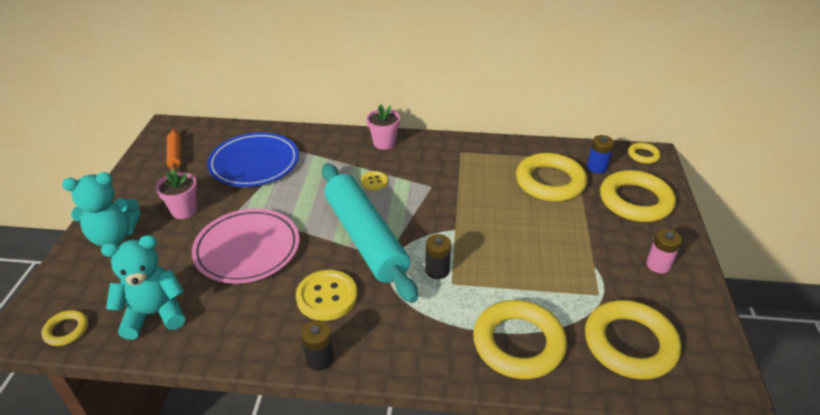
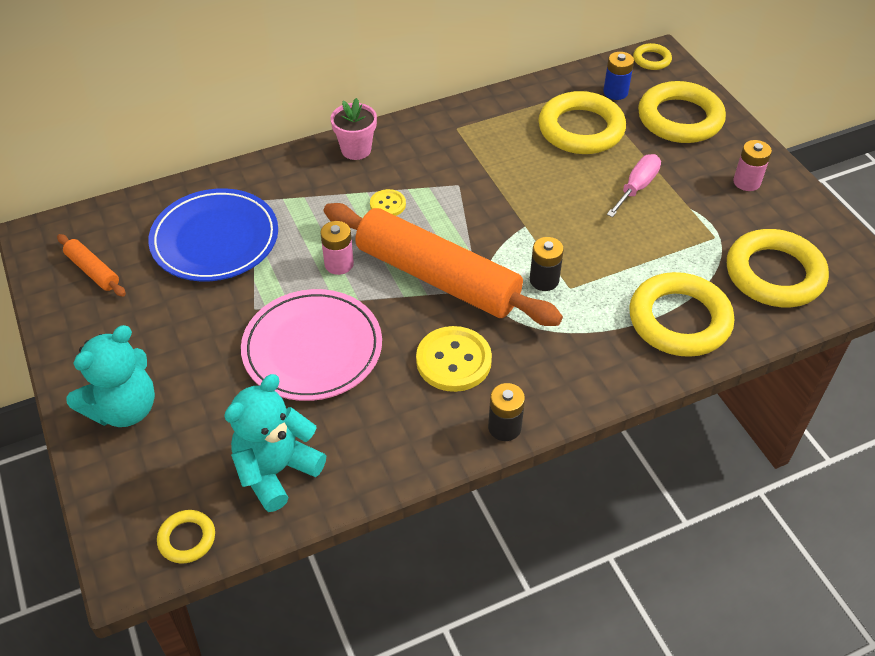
camera: 30 degrees left, 10 degrees up
pink flower pot [156,169,197,219] -> none
turquoise rolling pin [322,163,418,303] -> orange rolling pin [324,203,563,326]
none -> pink battery [320,221,354,275]
none -> pink screwdriver [607,154,661,217]

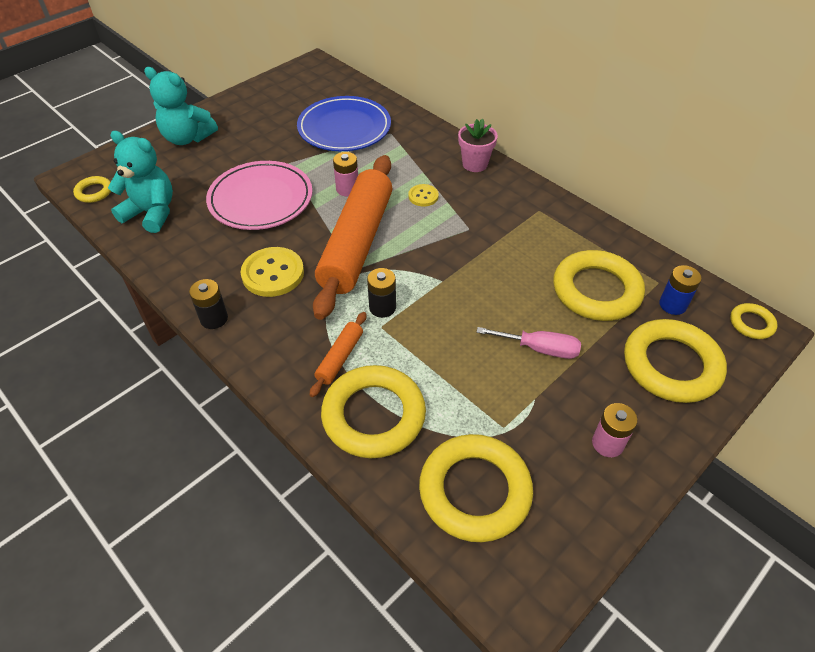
camera: 70 degrees right, 0 degrees up
orange rolling pin [57,234,126,297] -> orange rolling pin moved to [310,312,366,397]

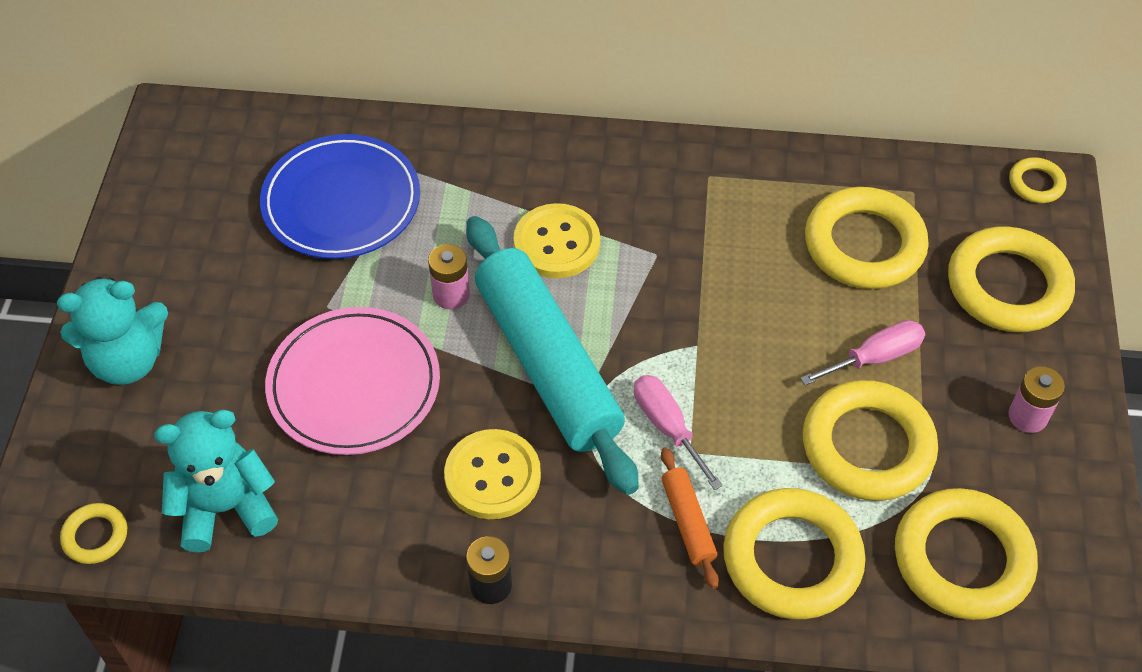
camera: 40 degrees left, 5 degrees up
orange rolling pin [313,155,392,320] -> turquoise rolling pin [466,216,639,495]
black battery [367,268,396,318] -> pink screwdriver [634,375,723,490]
yellow button [408,184,439,207] -> yellow button [513,203,600,278], size x1.84
pink flower pot [458,119,498,172] -> none
blue battery [659,265,701,315] -> none
none -> yellow ring [803,380,938,501]

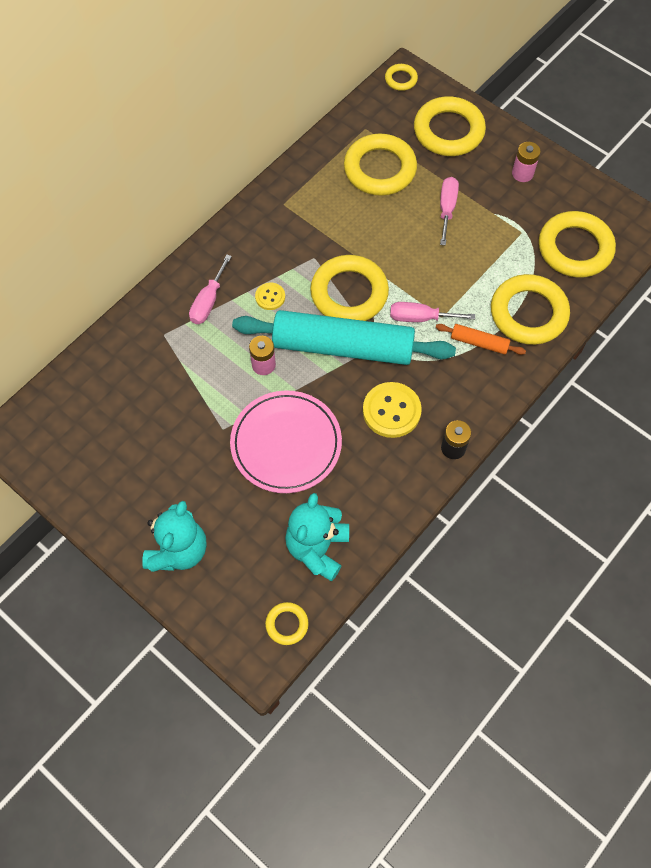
camera: 55 degrees left, 10 degrees up
blue plate [260,134,420,259] -> none
yellow button [513,203,600,278] -> yellow button [255,283,285,310], size x0.54
yellow ring [803,380,938,501] -> yellow ring moved to [310,255,389,321]
none -> pink screwdriver [189,255,232,324]

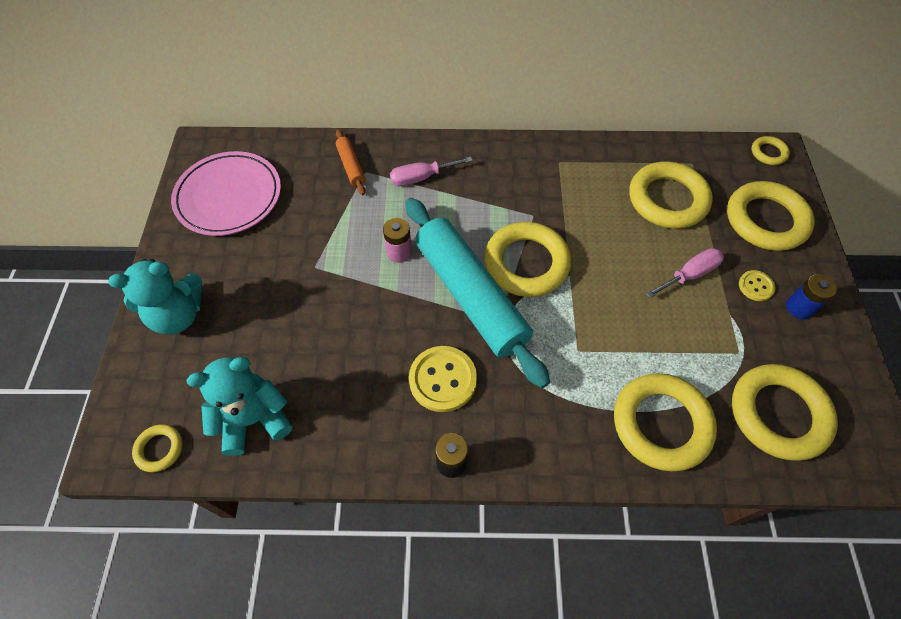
camera: 50 degrees right, 5 degrees down
pink plate [230,391,342,493] -> pink plate moved to [171,151,281,236]
yellow button [255,283,285,310] -> yellow button moved to [739,270,775,301]
pink screwdriver [390,302,475,322] -> none
orange rolling pin [436,324,526,355] -> orange rolling pin moved to [336,129,366,195]
pink battery [512,142,541,182] -> blue battery [786,274,837,319]

